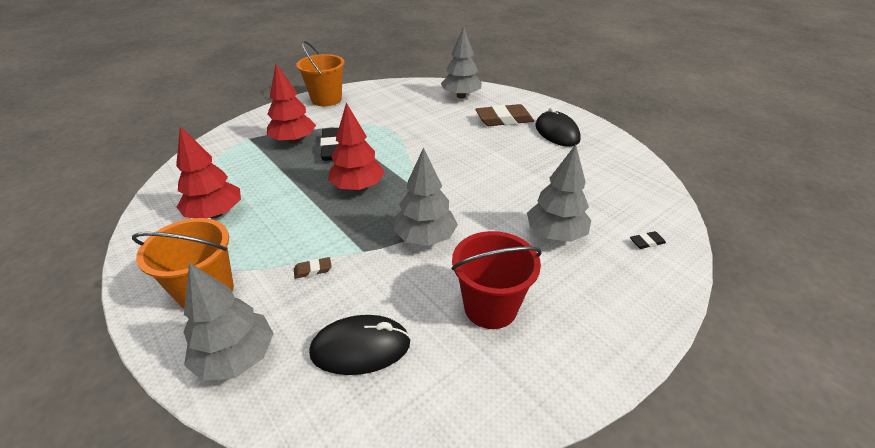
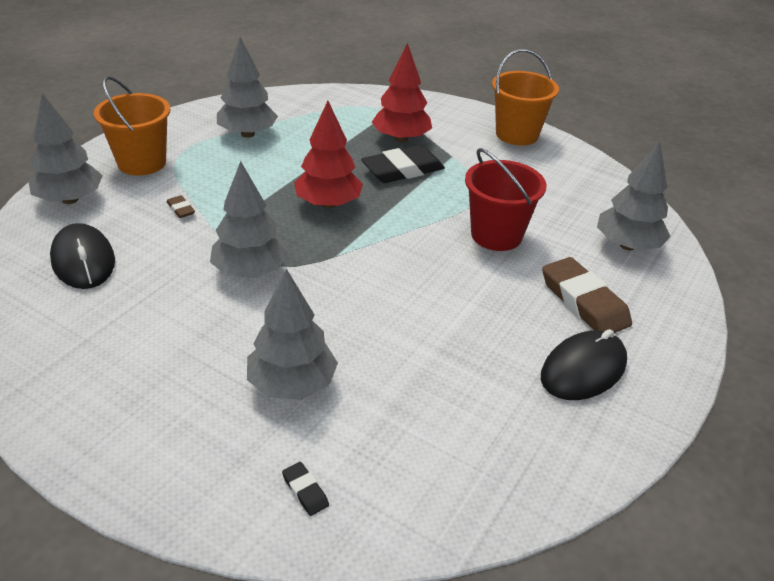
camera: 70 degrees right, 0 degrees up
red tree [176,126,241,218] -> grey tree [217,37,278,138]
red bucket [451,231,542,329] -> red bucket moved to [465,148,546,251]

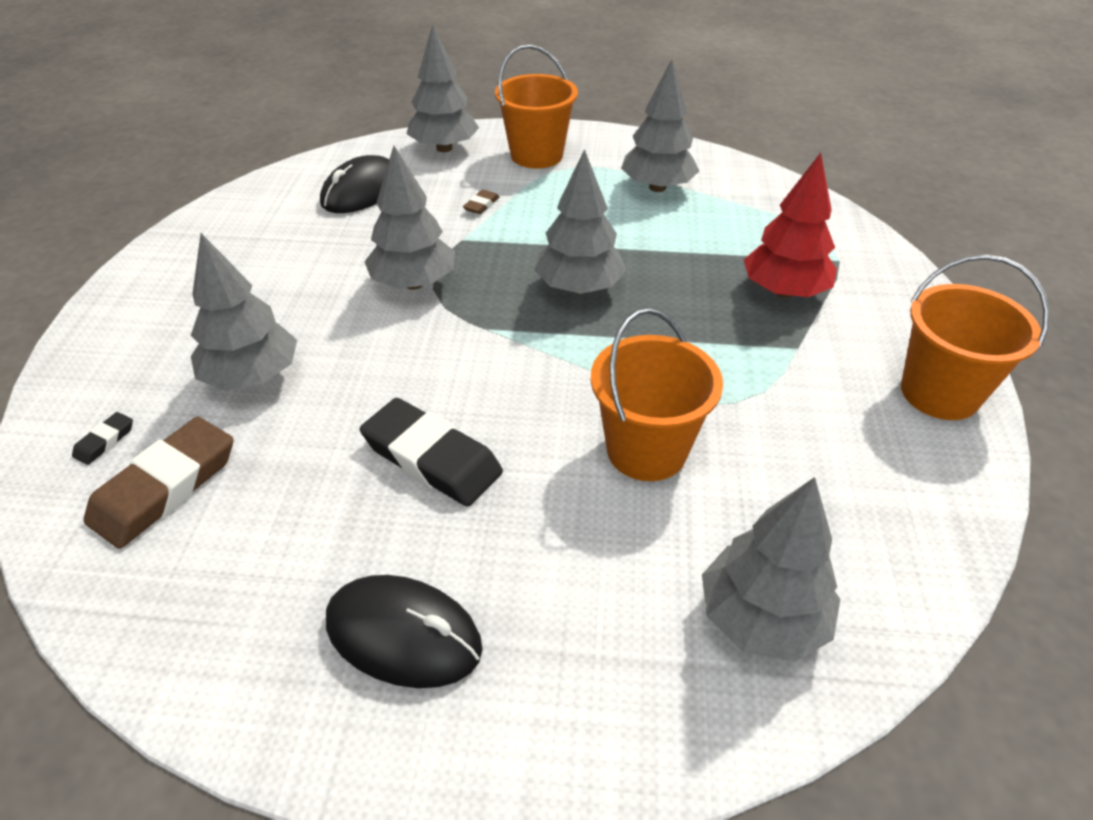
camera: 65 degrees right, 5 degrees up
red tree [294,101,363,209] -> grey tree [534,149,626,294]
black eraser [361,145,445,183] -> black eraser moved to [360,398,503,507]
red bucket [465,148,546,251] -> orange bucket [590,308,723,481]
brown eraser [542,257,632,333] -> brown eraser moved to [84,417,234,549]

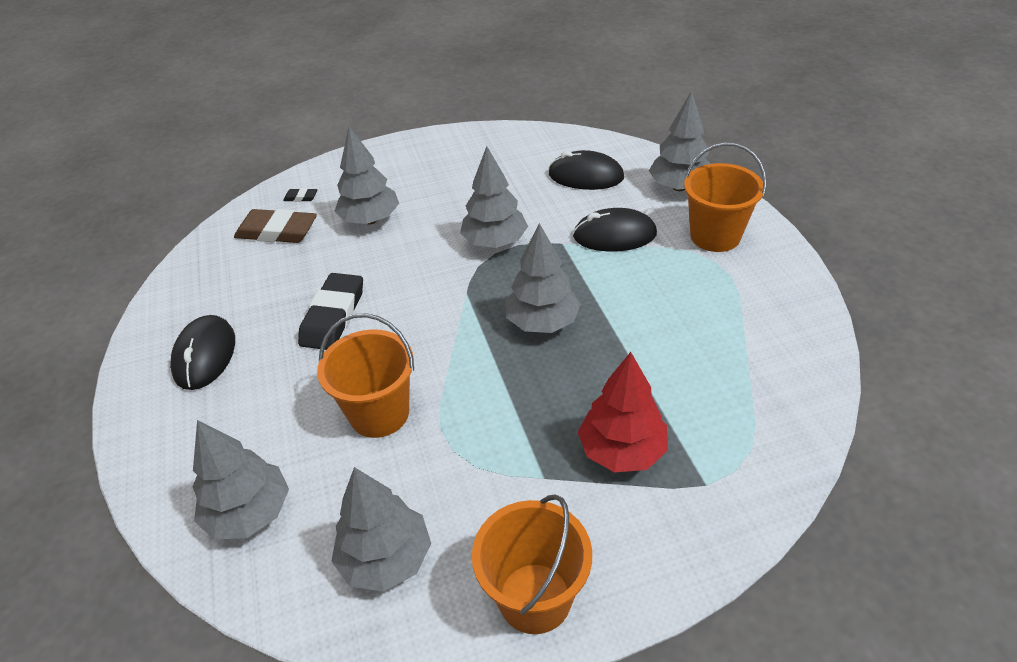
camera: 70 degrees right, 0 degrees up
brown eraser [463,190,499,214] -> black mouse [573,208,657,252]
grey tree [621,59,699,192] -> grey tree moved to [331,467,431,592]

